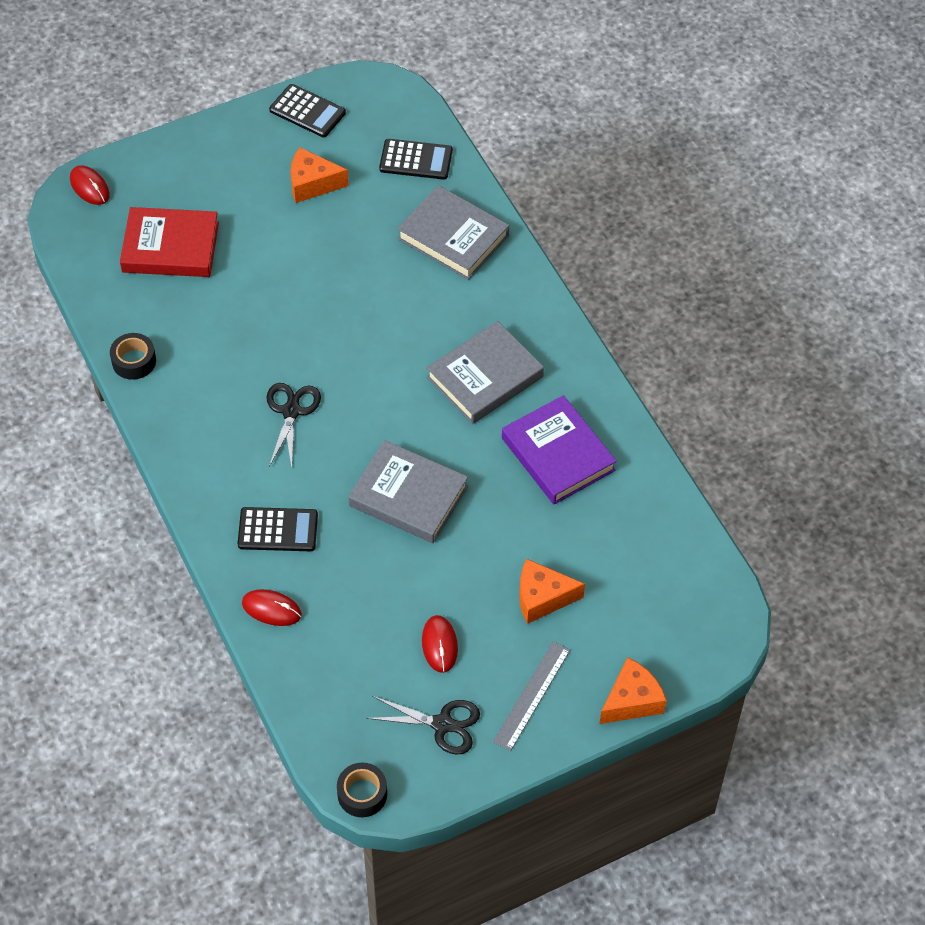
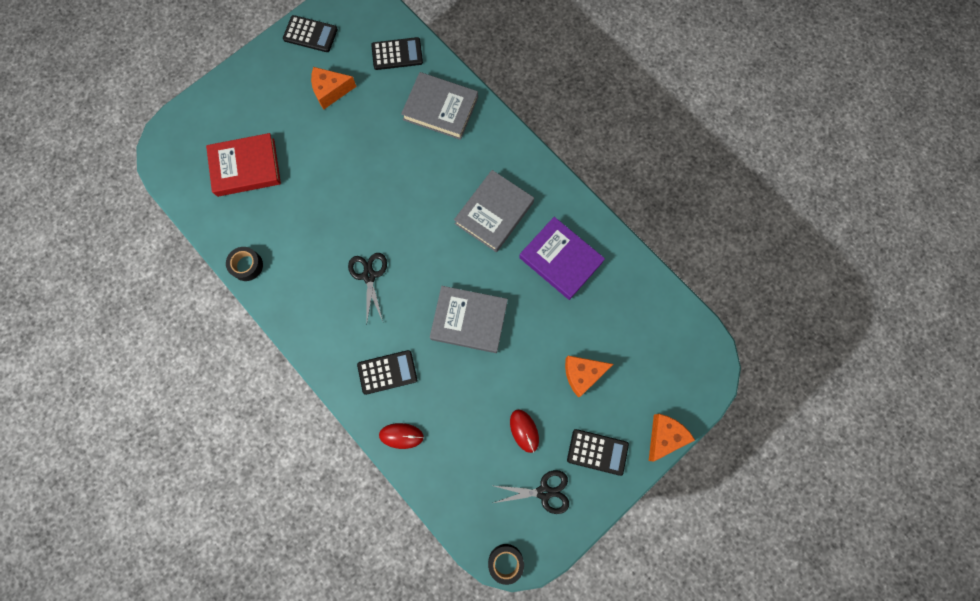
camera: 15 degrees left, 20 degrees up
red mouse [70,165,110,205] -> none
grey ruler [493,641,570,751] -> black calculator [567,429,629,476]

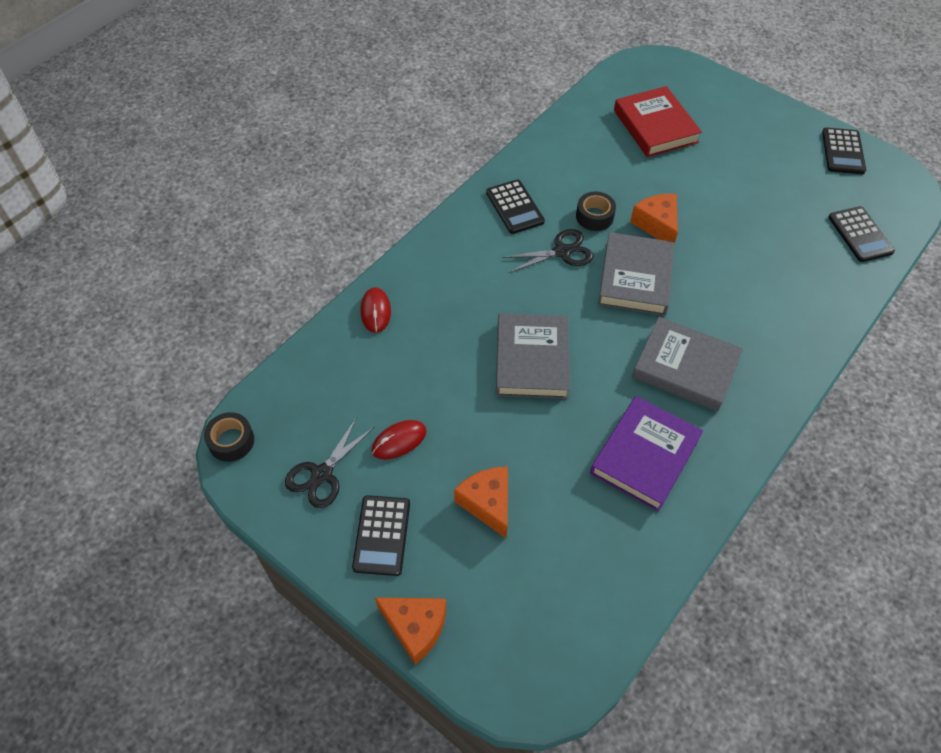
camera: 80 degrees right, 20 degrees down
black tape [226,247,263,281] -> black tape moved to [576,192,616,231]
orange cheese [311,67,357,109] -> orange cheese moved to [630,194,678,244]
black calculator [357,350,417,395] -> black calculator moved to [486,179,545,234]
grey book [401,72,478,140] -> grey book moved to [598,232,674,316]
black scissors [491,470,569,514] -> black scissors turned 45 degrees clockwise [285,417,374,508]

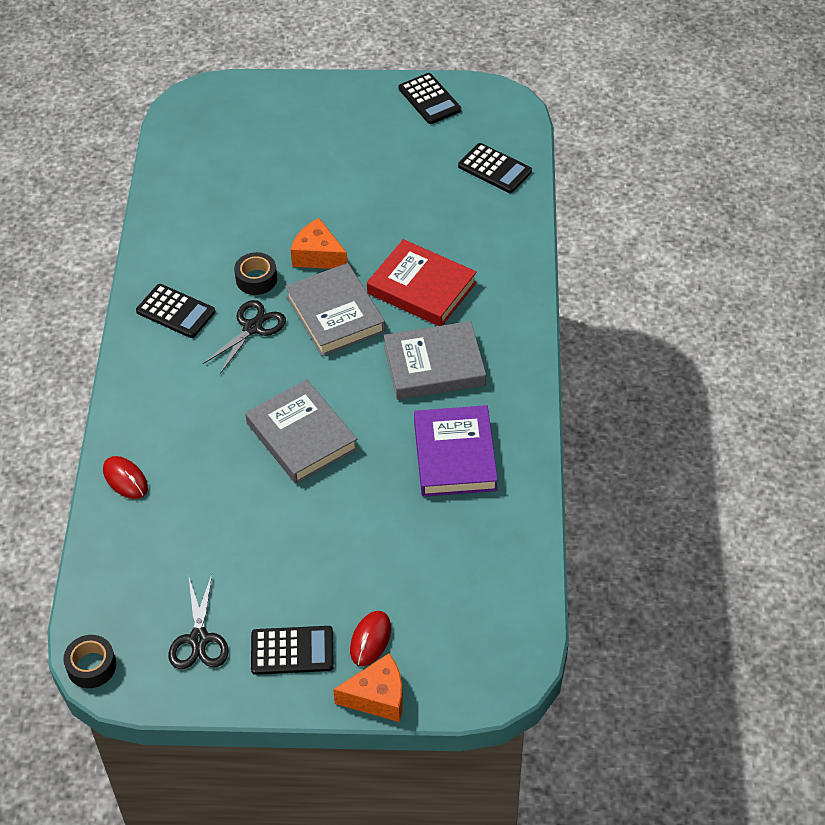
camera: 35 degrees left, 5 degrees down
black calculator [352,495,410,576] -> black calculator turned 60 degrees counterclockwise [251,626,334,675]
red mouse [372,420,427,459] -> red mouse moved to [350,611,391,666]
orange cheese [454,467,508,538] -> none
red book [614,86,702,157] -> red book moved to [367,239,477,326]

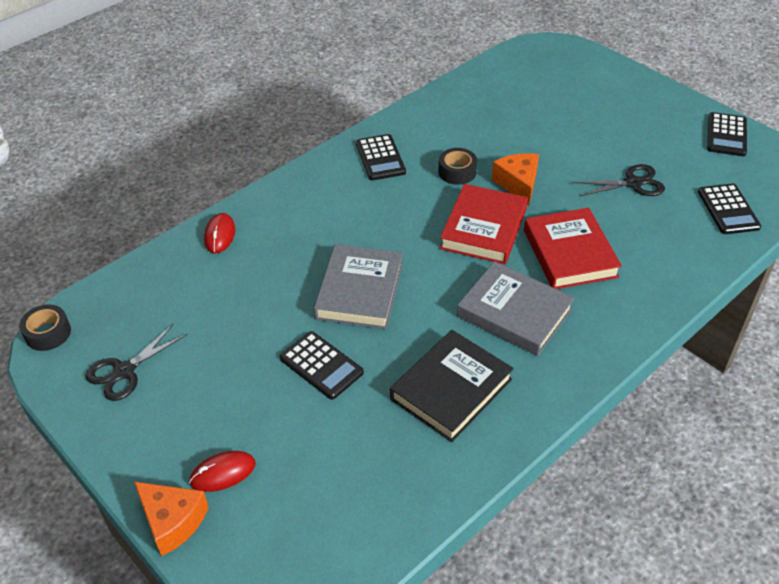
camera: 45 degrees right, 5 degrees down
black scissors [203,300,286,374] -> black scissors moved to [573,164,665,196]
black calculator [251,626,334,675] -> black calculator moved to [280,331,364,400]
grey book [285,263,386,356] -> red book [440,184,528,264]
purple book [414,405,498,497] -> black book [390,330,514,442]

